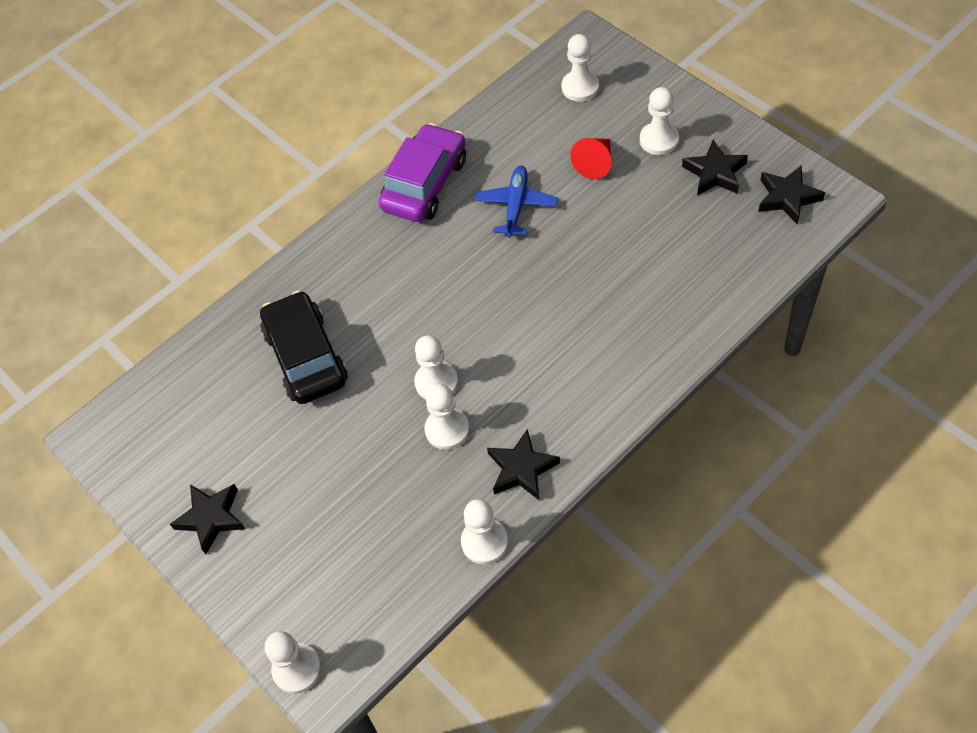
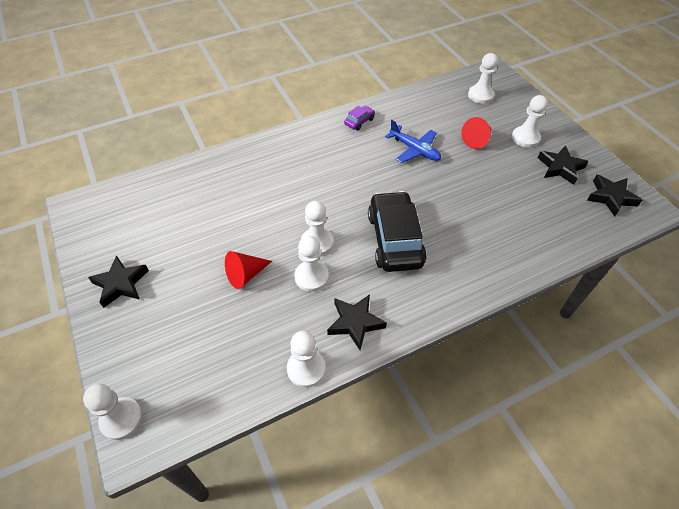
camera: 10 degrees right, 5 degrees down
black car [260,290,348,404] -> black car moved to [368,191,427,272]
purple car [378,123,466,222] -> purple car [344,106,375,131], size x0.44
blue plane [475,165,558,238] -> blue plane turned 105 degrees clockwise [385,120,441,163]
none -> red cone [225,251,272,289]

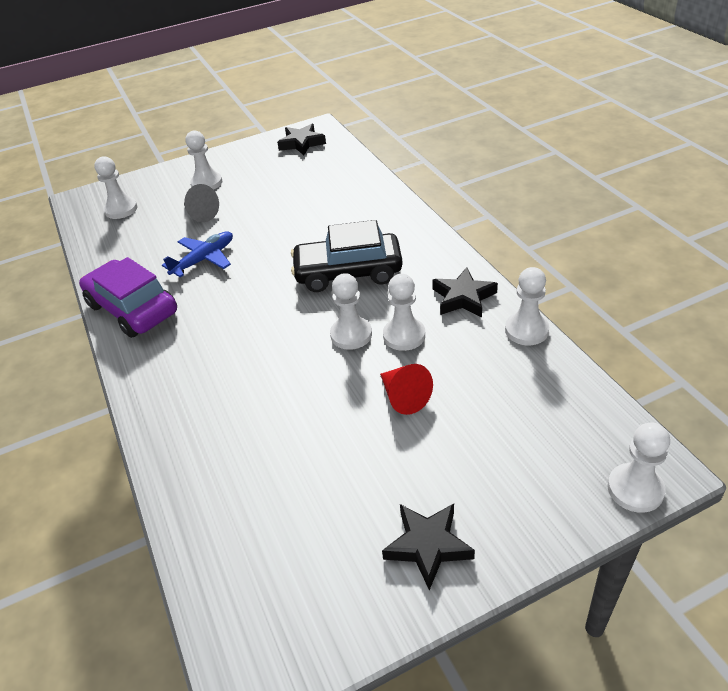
camera: 85 degrees left, 10 degrees down
purple car [344,106,375,131] -> purple car [79,257,177,338], size x2.28
red cone [462,117,491,149] -> grey cone [184,184,219,222]
black star [538,145,589,185] -> none

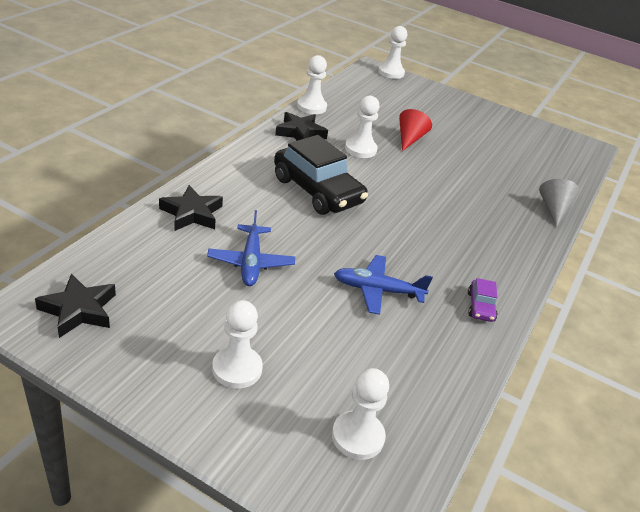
camera: 135 degrees left, 5 degrees down
purple car [79,257,177,338] -> purple car [468,278,498,322], size x0.44
grey cone [184,184,219,222] -> grey cone moved to [539,179,580,227]
white pawn [330,273,372,350] -> none
black star [382,504,475,590] -> black star moved to [159,185,223,231]
none -> blue plane [207,210,295,286]

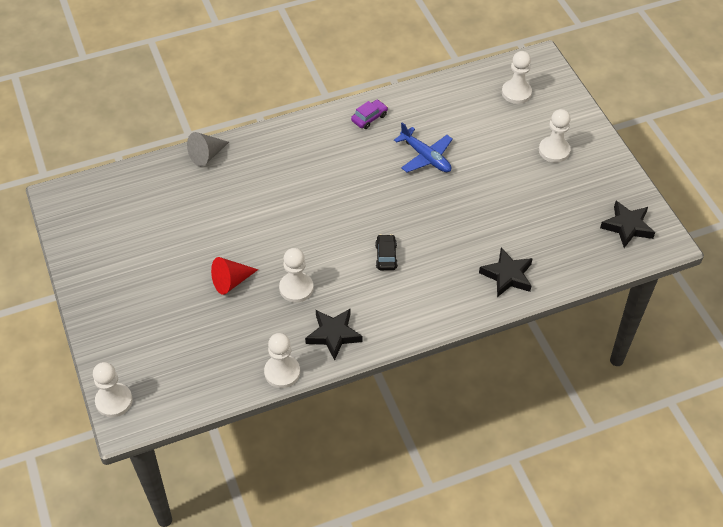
camera: 135 degrees left, 15 degrees up
blue plane [207,210,295,286] -> none
black car [274,135,368,215] -> black car [375,234,398,270], size x0.44

